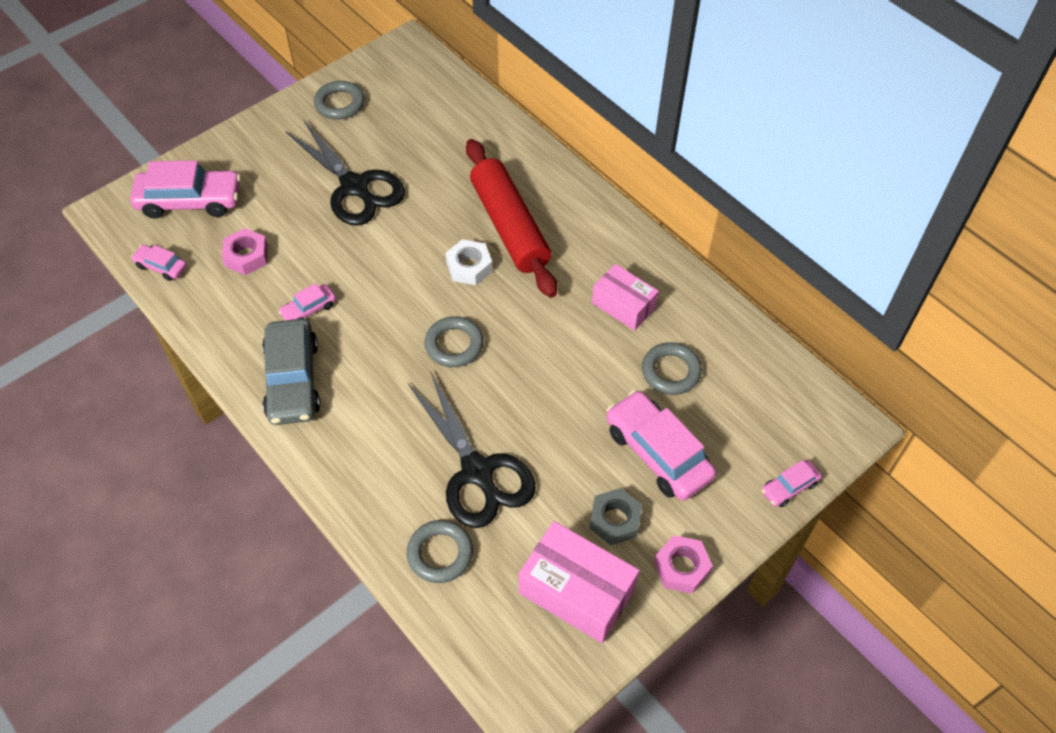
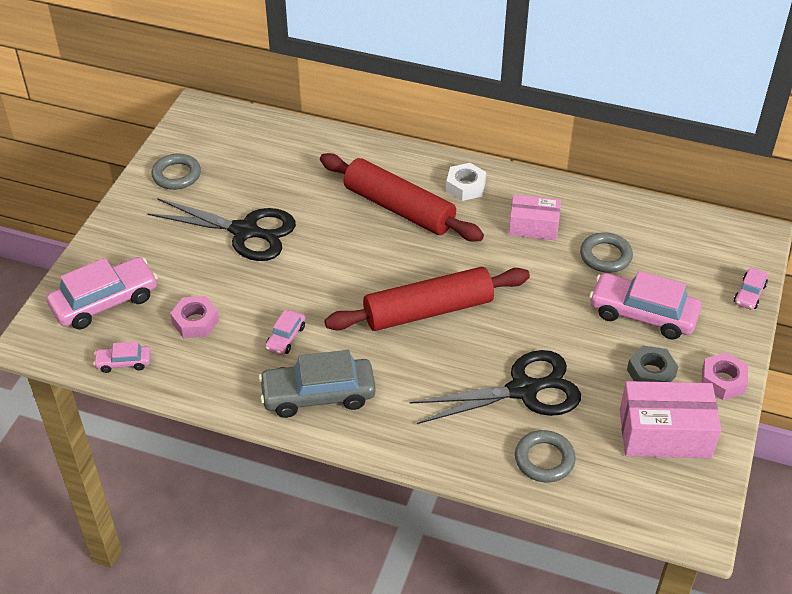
camera: 30 degrees left, 10 degrees down
grey car [262,319,320,425] -> grey car turned 120 degrees clockwise [259,350,376,418]
black scissors [408,371,536,528] -> black scissors turned 45 degrees counterclockwise [410,350,581,424]
grey ring [425,316,483,367] -> red rolling pin [324,267,530,331]
white nut [446,239,493,285] -> white nut moved to [446,163,486,201]

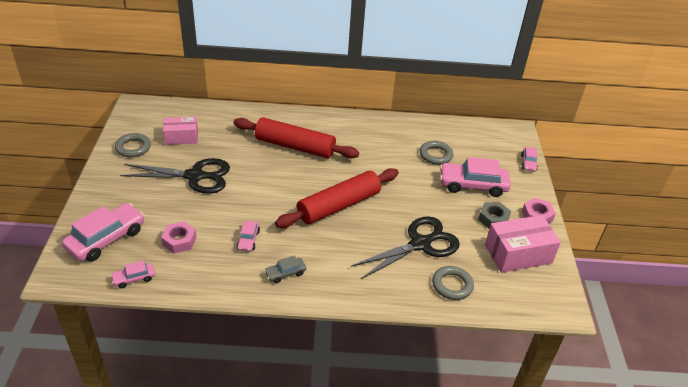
camera: 20 degrees left, 5 degrees down
grey car [259,350,376,418] -> grey car [264,255,306,283], size x0.50
white nut [446,163,486,201] -> none
pink box [509,195,561,240] -> pink box moved to [163,117,198,145]

